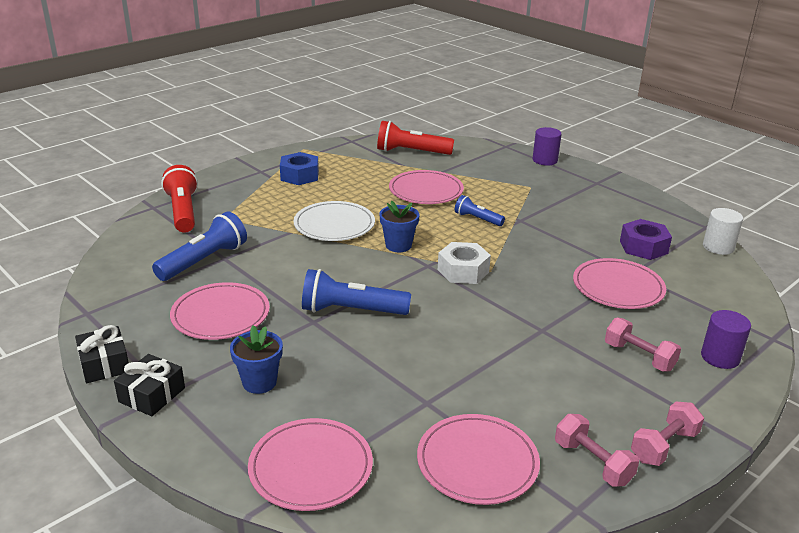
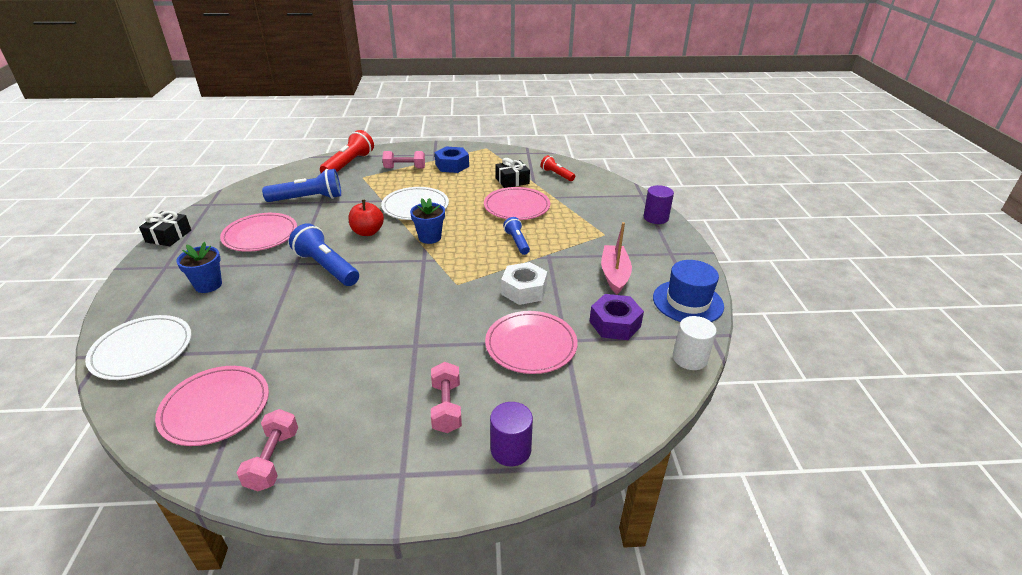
camera: 40 degrees right, 5 degrees up
black gift [114,354,185,416] -> black gift moved to [495,158,530,188]
pink plate [248,418,373,511] -> white plate [85,315,192,380]
red flashlight [377,121,454,155] -> red flashlight [541,155,575,181], size x0.57
white nut [438,242,491,284] -> white nut moved to [501,262,547,305]
pink dumbbell [631,402,704,466] -> pink dumbbell moved to [382,151,425,169]
none -> red apple [348,200,384,236]
none -> pink boat [601,222,632,295]
none -> blue hat [653,260,724,322]

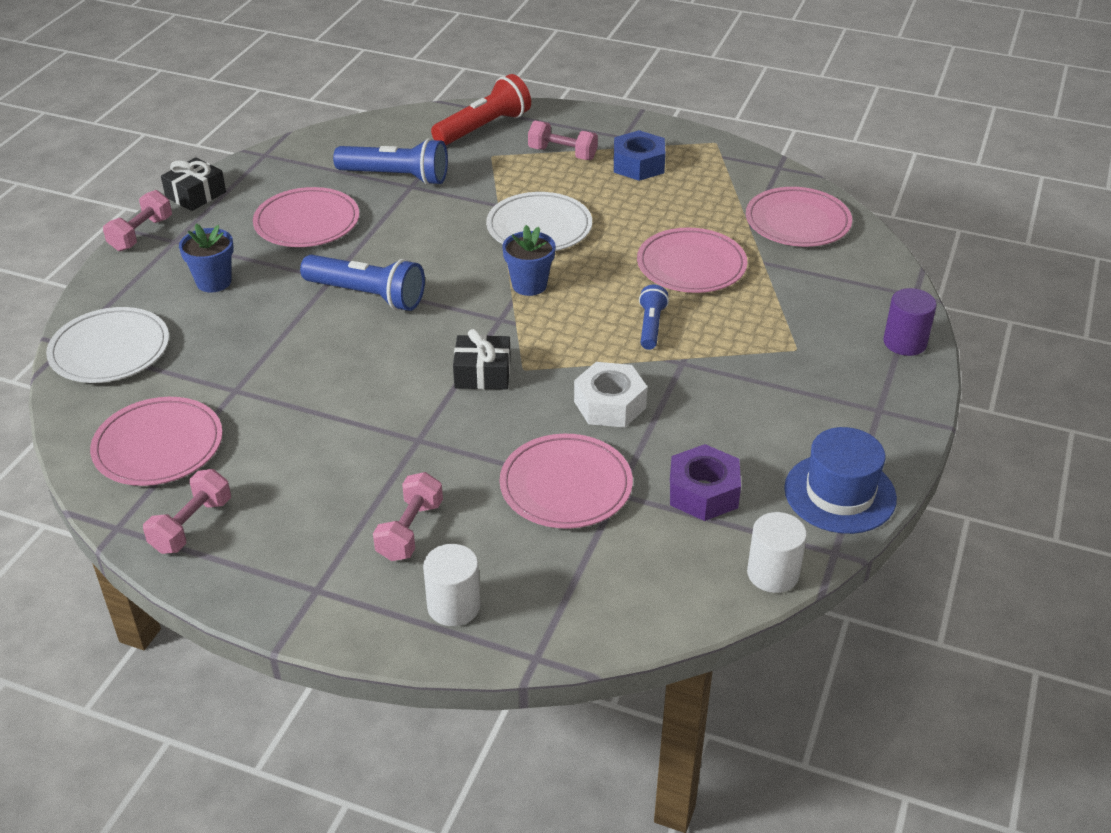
camera: 25 degrees right, 5 degrees up
blue flashlight [289,223,359,286] -> blue flashlight turned 135 degrees clockwise [300,255,425,311]
red apple [348,200,384,236] -> none
purple cylinder [490,402,533,466] -> white cylinder [423,544,481,626]
black gift [495,158,530,188] -> black gift moved to [453,329,511,390]
red flashlight [541,155,575,181] -> pink plate [746,187,852,247]
pink boat [601,222,632,295] -> none
none -> pink dumbbell [103,190,172,251]

